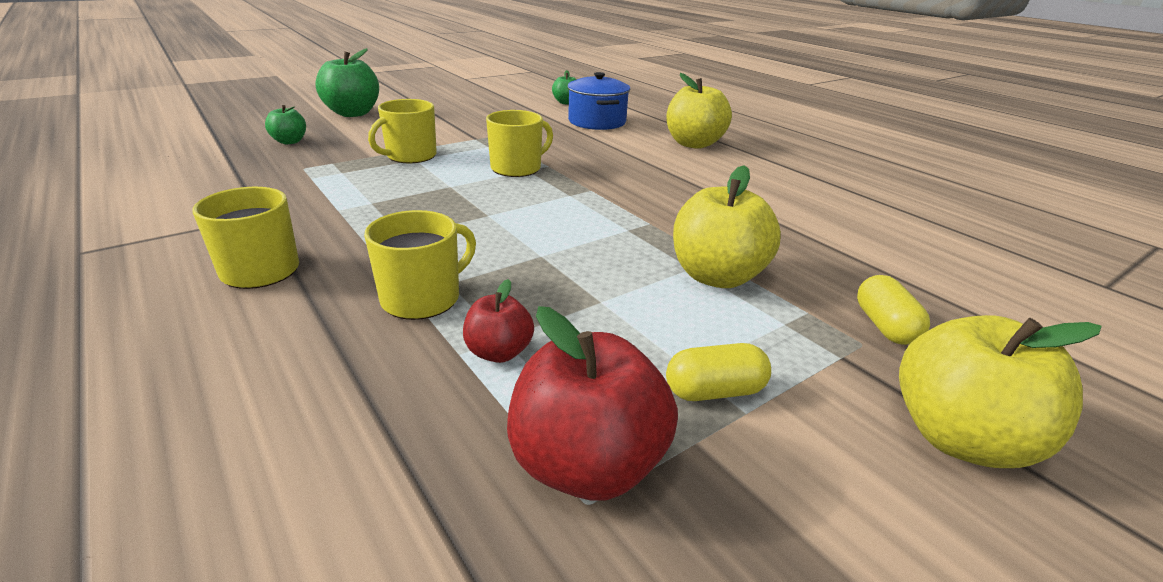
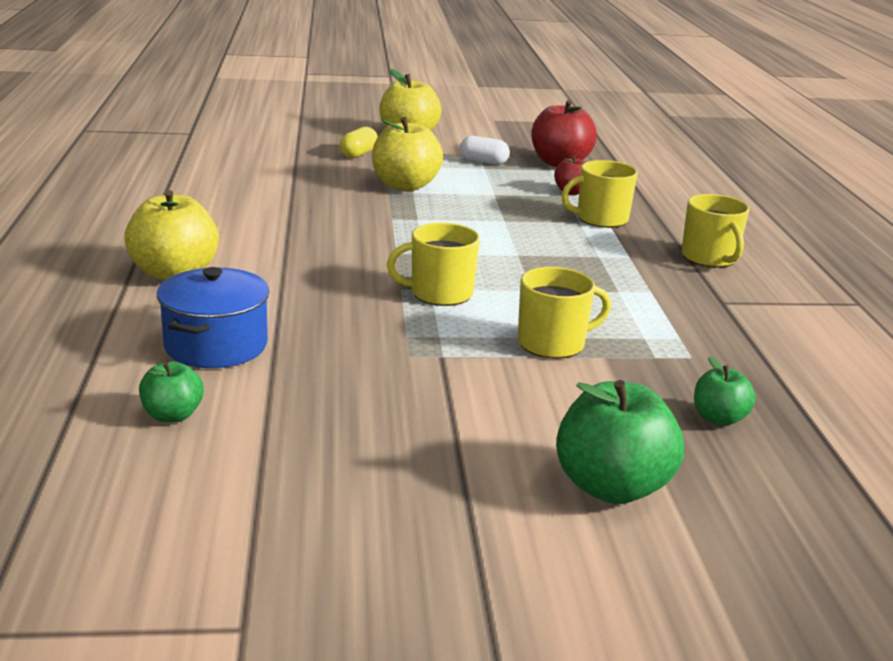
camera: 150 degrees left, 5 degrees down
yellow capsule [666,343,771,401] -> white capsule [460,136,510,165]

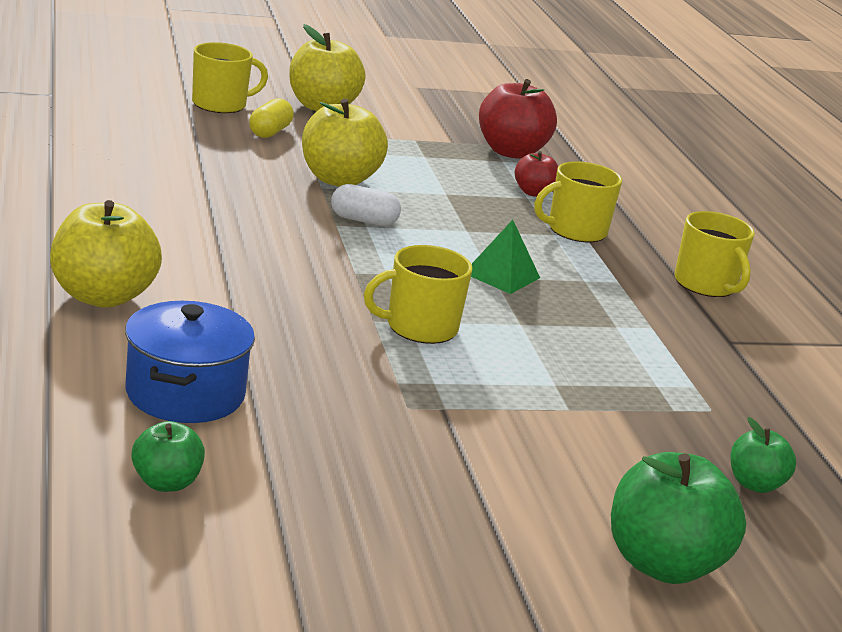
camera: 10 degrees left, 0 degrees up
white capsule [460,136,510,165] -> white capsule moved to [331,184,401,226]
yellow mug [518,267,611,359] -> yellow mug moved to [192,42,268,113]
none -> green pyramid [471,220,540,294]

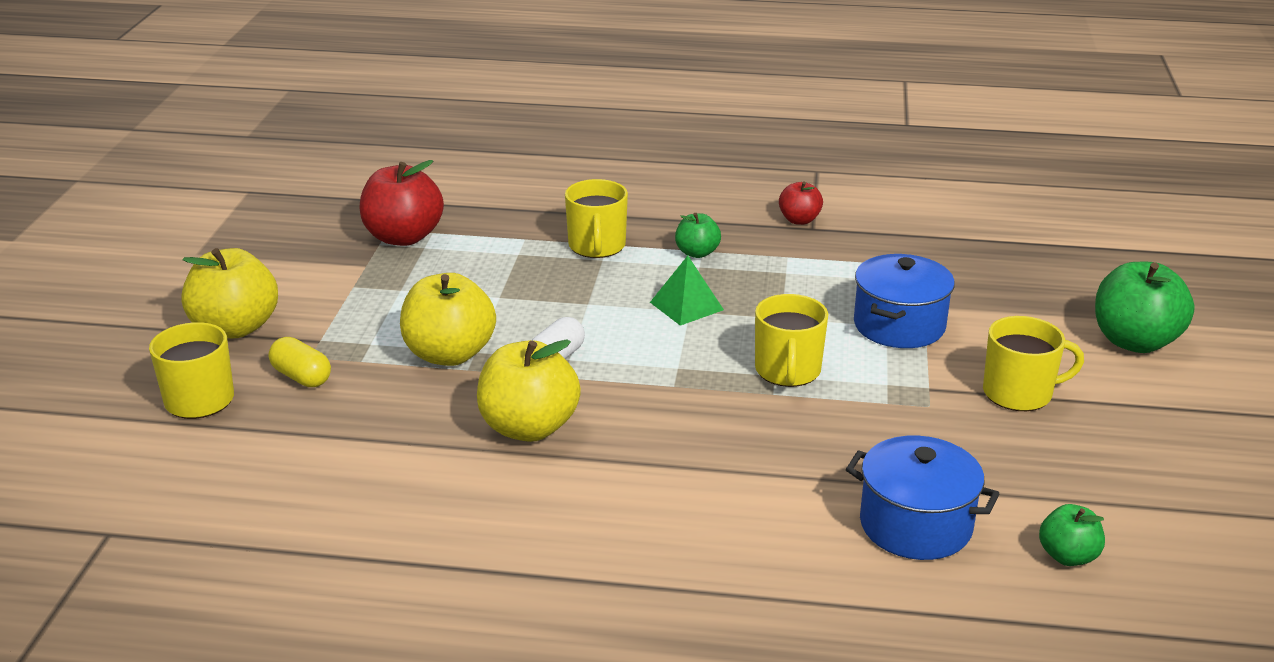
camera: 65 degrees left, 5 degrees up
yellow apple [50,200,162,308] -> yellow apple moved to [477,339,581,442]
red apple [515,151,558,197] -> red apple moved to [779,182,823,225]
yellow mug [675,211,755,297] -> yellow mug moved to [983,316,1084,411]
green apple [731,417,796,493] -> green apple moved to [675,213,721,258]
none -> blue pot [854,254,955,348]

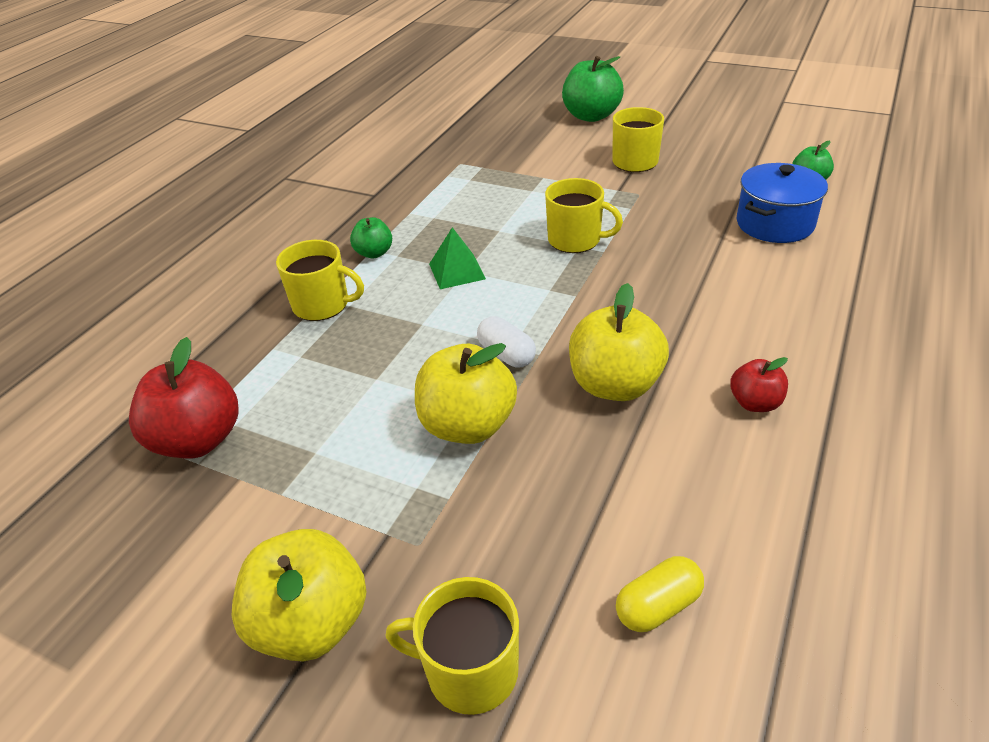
camera: 70 degrees left, 10 degrees up
yellow capsule [269,337,331,387] -> yellow capsule moved to [616,556,704,632]
red apple [779,182,823,225] -> red apple moved to [730,357,788,412]
blue pot [854,254,955,348] -> none

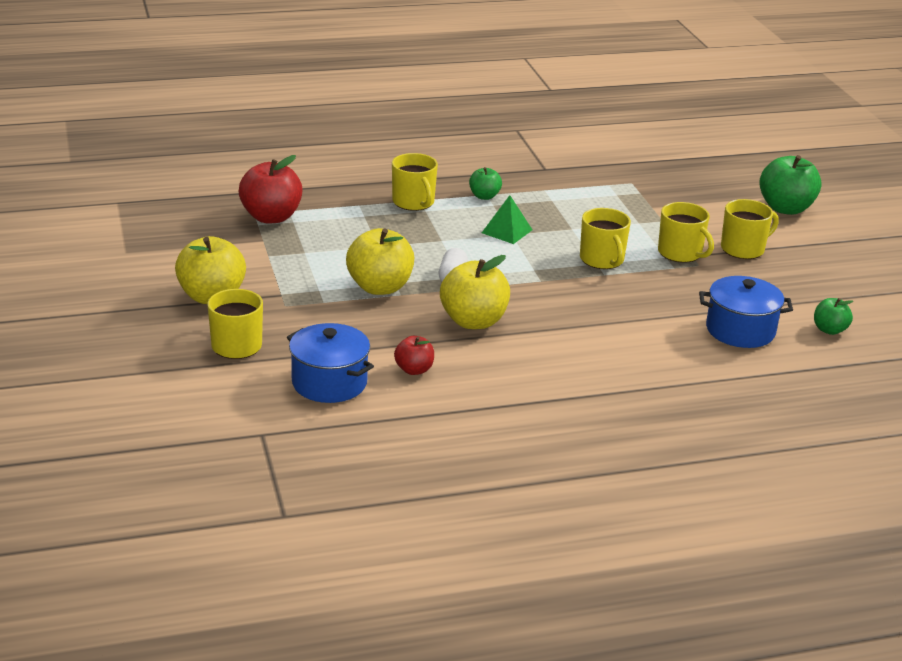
camera: 45 degrees right, 10 degrees down
yellow capsule [616,556,704,632] -> blue pot [287,323,374,403]
red apple [730,357,788,412] -> red apple moved to [394,336,434,375]
none -> yellow mug [658,202,714,263]

